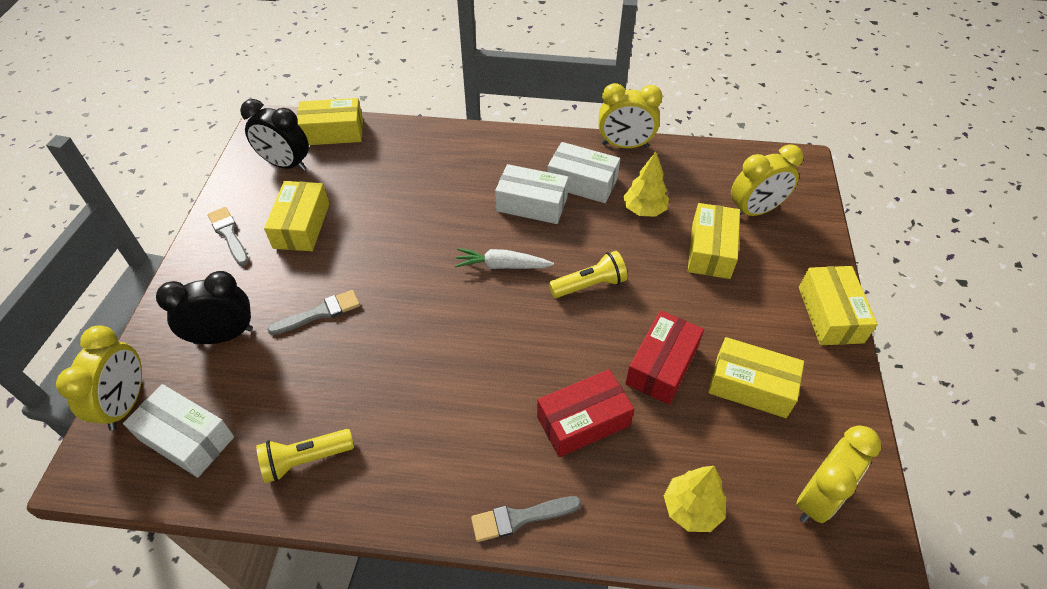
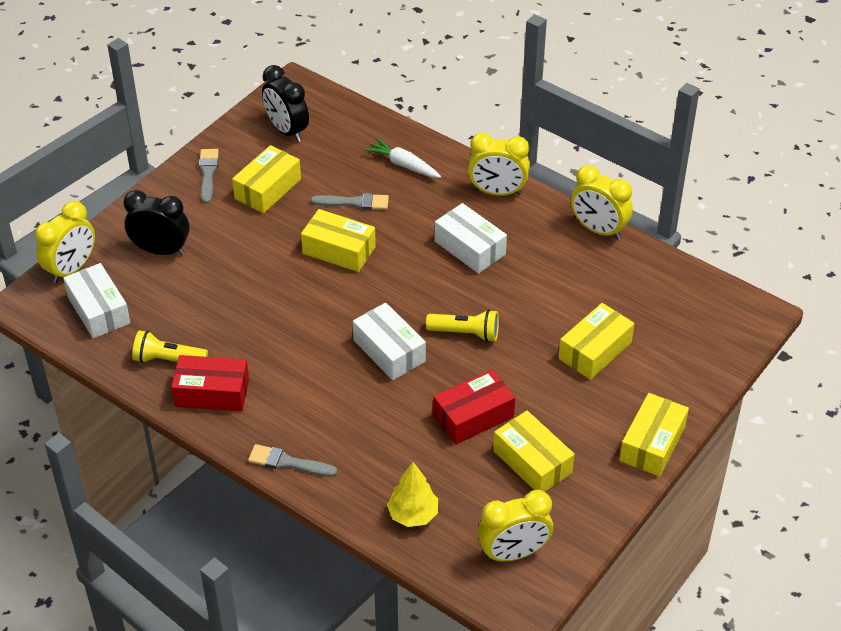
camera: 30 degrees right, 5 degrees down
grey brush [267,290,360,335] -> grey brush moved to [311,193,389,210]
yellow box [297,98,363,145] -> yellow box moved to [301,209,376,272]
white carrot [455,248,554,269] -> white carrot moved to [365,138,441,178]
red box [537,369,634,457] -> red box moved to [171,355,249,411]
white box [547,142,620,203] -> white box moved to [353,303,426,380]
yellow tree [623,151,669,217] -> none
yellow clock [731,144,804,216] -> yellow clock moved to [468,133,530,196]

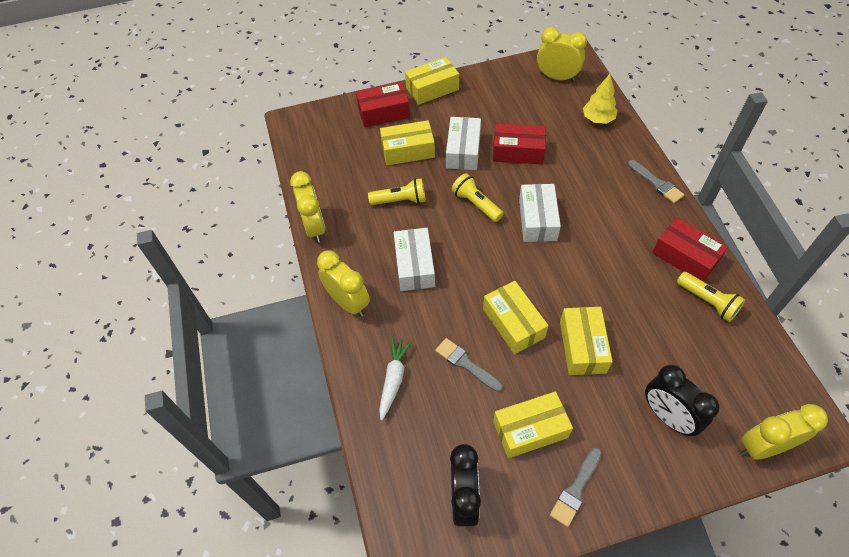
camera: 140 degrees left, 10 degrees up
white box [63,263,130,339] -> white box moved to [446,117,481,170]
white carrot [365,138,441,178] -> white carrot turned 150 degrees counterclockwise [379,337,412,420]
yellow box [493,411,575,492] -> yellow box moved to [560,307,613,375]
none -> red box [356,82,410,127]
none -> yellow flashlight [368,178,426,205]

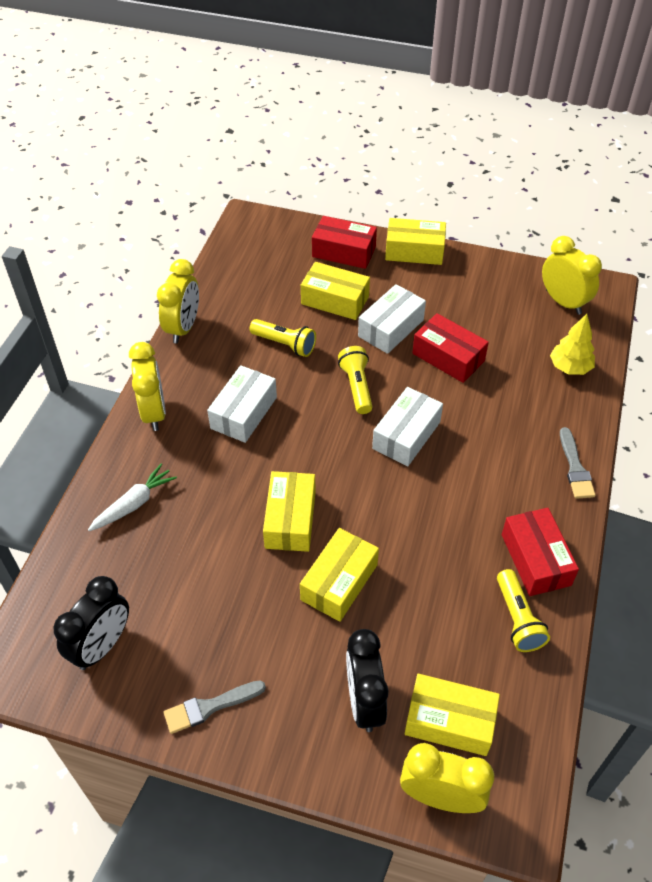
camera: 30 degrees right, 5 degrees down
grey brush [435,338,503,392] -> none
yellow box [493,391,573,458] -> yellow box moved to [405,674,500,756]

